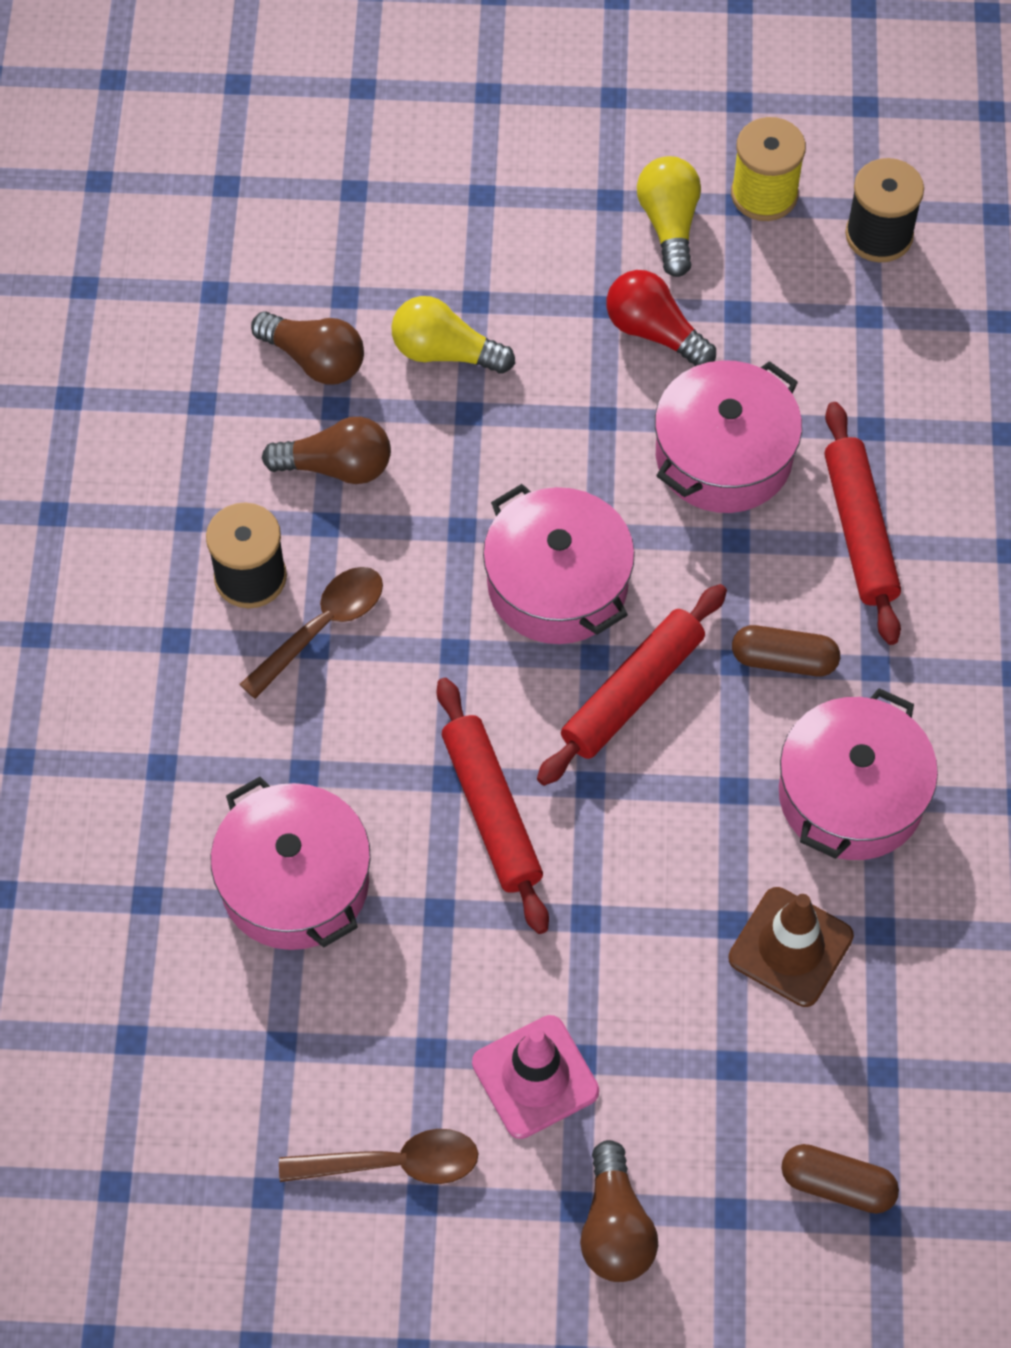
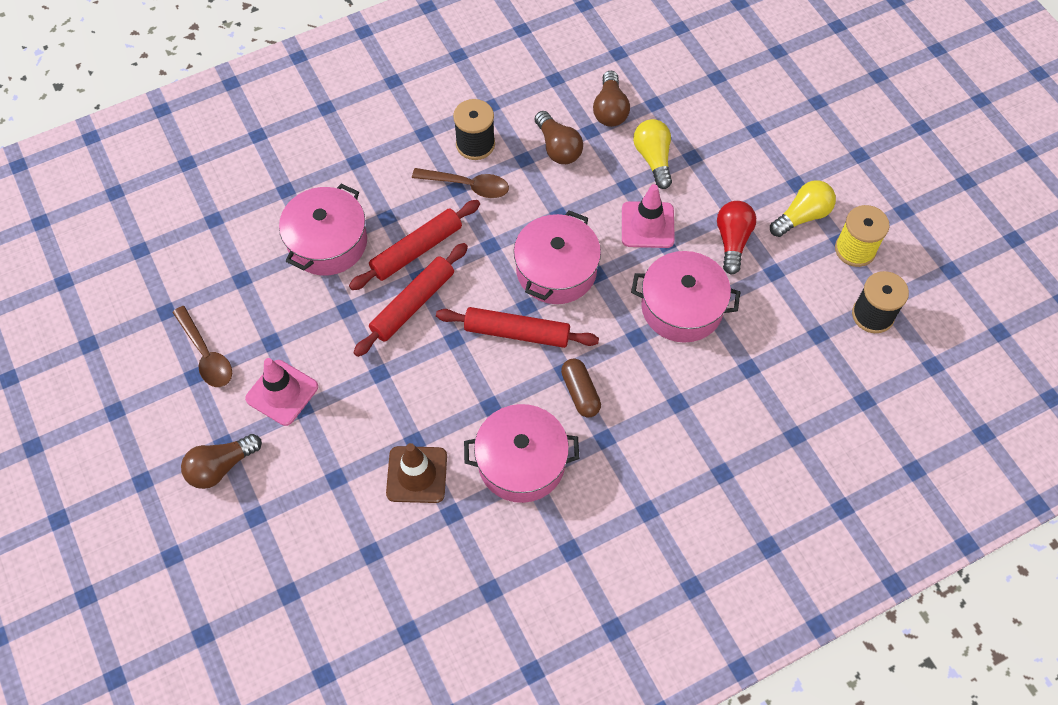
camera: 60 degrees right, 0 degrees up
brown capsule [781,1144,899,1214] -> none
red rolling pin [824,402,901,645] -> red rolling pin moved to [349,200,480,290]
none -> pink traffic cone [622,184,675,248]

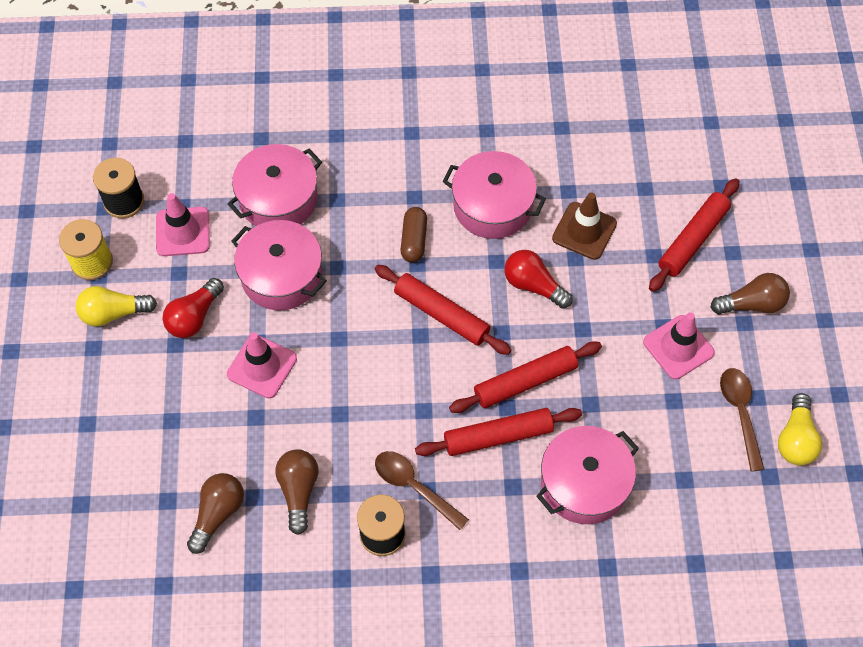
camera: 155 degrees left, 0 degrees up
pink pot [514,210,601,304] -> pink pot moved to [228,144,322,226]
yellow light bulb [633,119,672,189] -> yellow light bulb moved to [778,393,822,465]
none -> pink traffic cone [156,193,210,256]
none -> red light bulb [504,250,573,309]
none -> red rolling pin [649,178,739,292]

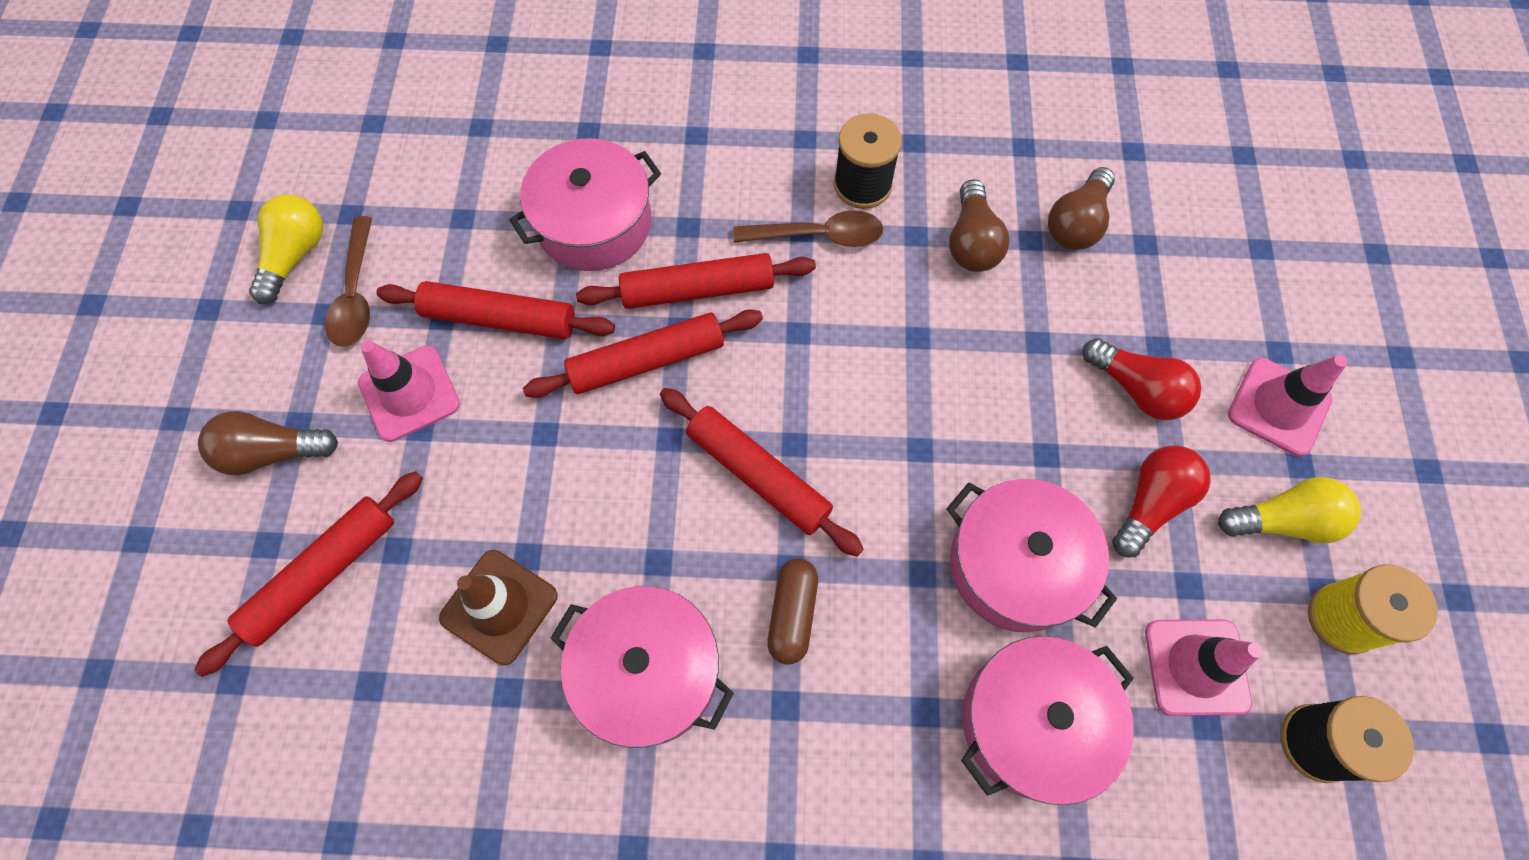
camera: 175 degrees left, 5 degrees up
pink traffic cone [227,332,297,398] -> pink traffic cone moved to [1228,355,1348,457]
brown spoon [375,451,469,530] -> brown spoon turned 45 degrees counterclockwise [733,210,883,247]
red light bulb [504,250,573,309] -> red light bulb moved to [1083,338,1201,420]
none -> red rolling pin [376,281,615,339]

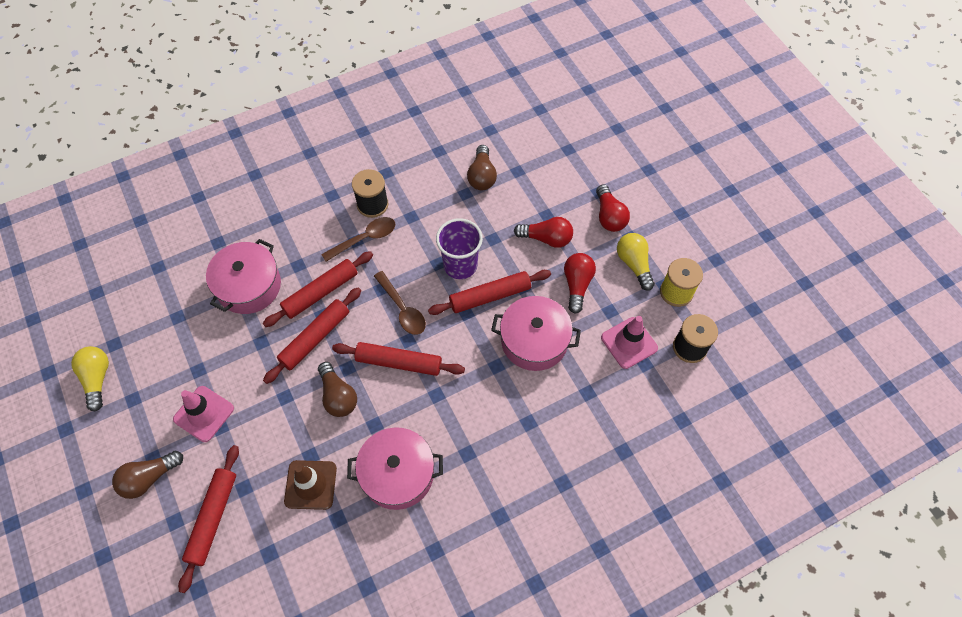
camera: 30 degrees left, 5 degrees down
brown spoon [325,216,372,347] -> brown spoon moved to [374,271,426,335]
red rolling pin [376,281,615,339] -> red rolling pin moved to [428,270,551,315]
brown capsule [767,558,818,665] -> none
brown light bulb [949,179,1010,272] -> brown light bulb moved to [318,362,357,417]
pink pot [961,636,1134,805] -> none
yellow light bulb [1218,477,1361,544] -> yellow light bulb turned 75 degrees counterclockwise [617,233,655,291]
pink traffic cone [1228,355,1348,457] -> red light bulb [596,184,630,232]
none -> purple cup [436,218,483,279]

